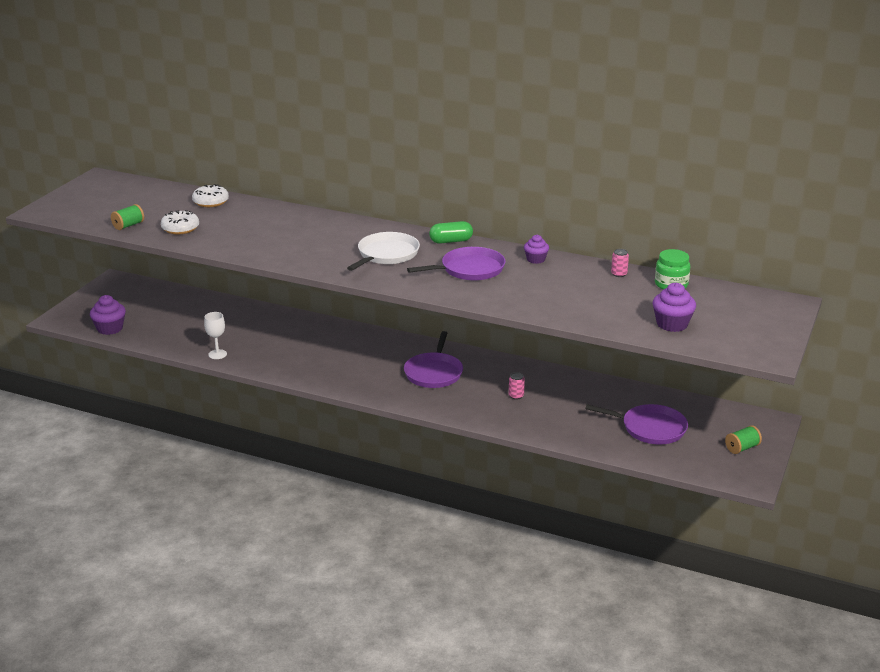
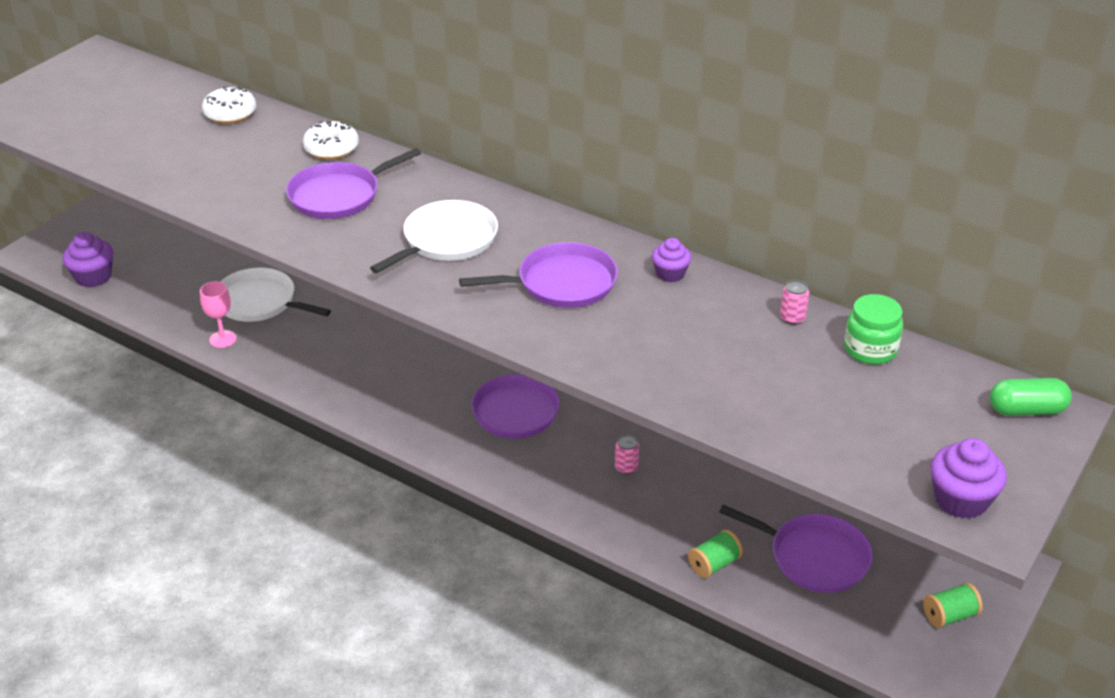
camera: 10 degrees right, 10 degrees up
green spool [111,204,144,230] -> green spool moved to [688,529,743,578]
white donut [161,210,199,234] -> white donut moved to [303,121,359,160]
white goblet [204,312,227,359] -> pink goblet [200,281,236,348]
green capsule [429,221,473,244] -> green capsule moved to [990,378,1072,416]
purple cupcake [653,283,696,332] -> purple cupcake moved to [931,438,1007,519]
none -> white pan [220,267,331,322]
none -> purple pan [286,148,421,219]

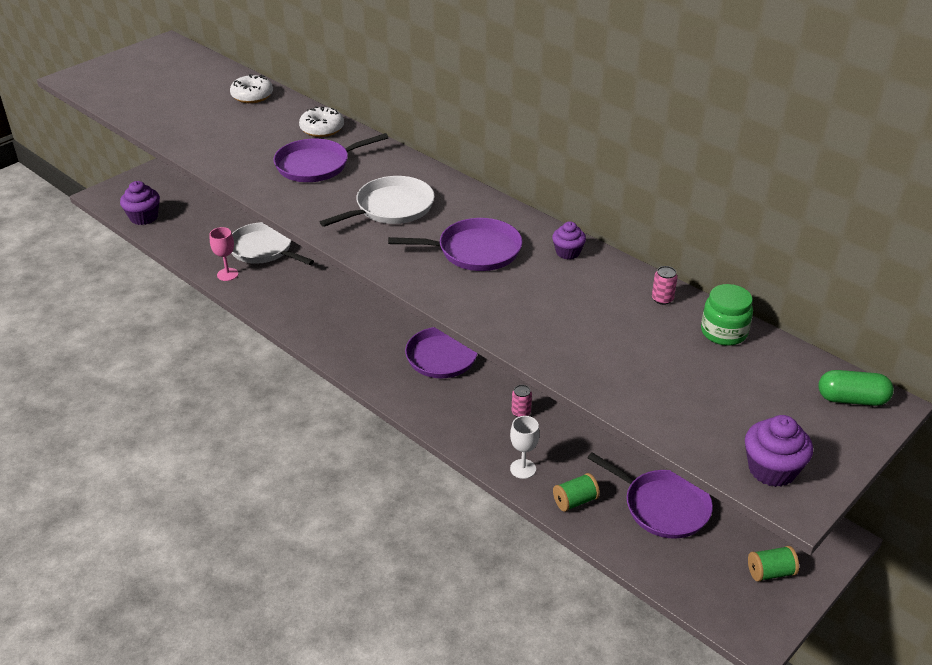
camera: 10 degrees right, 0 degrees up
none -> white goblet [510,416,540,479]

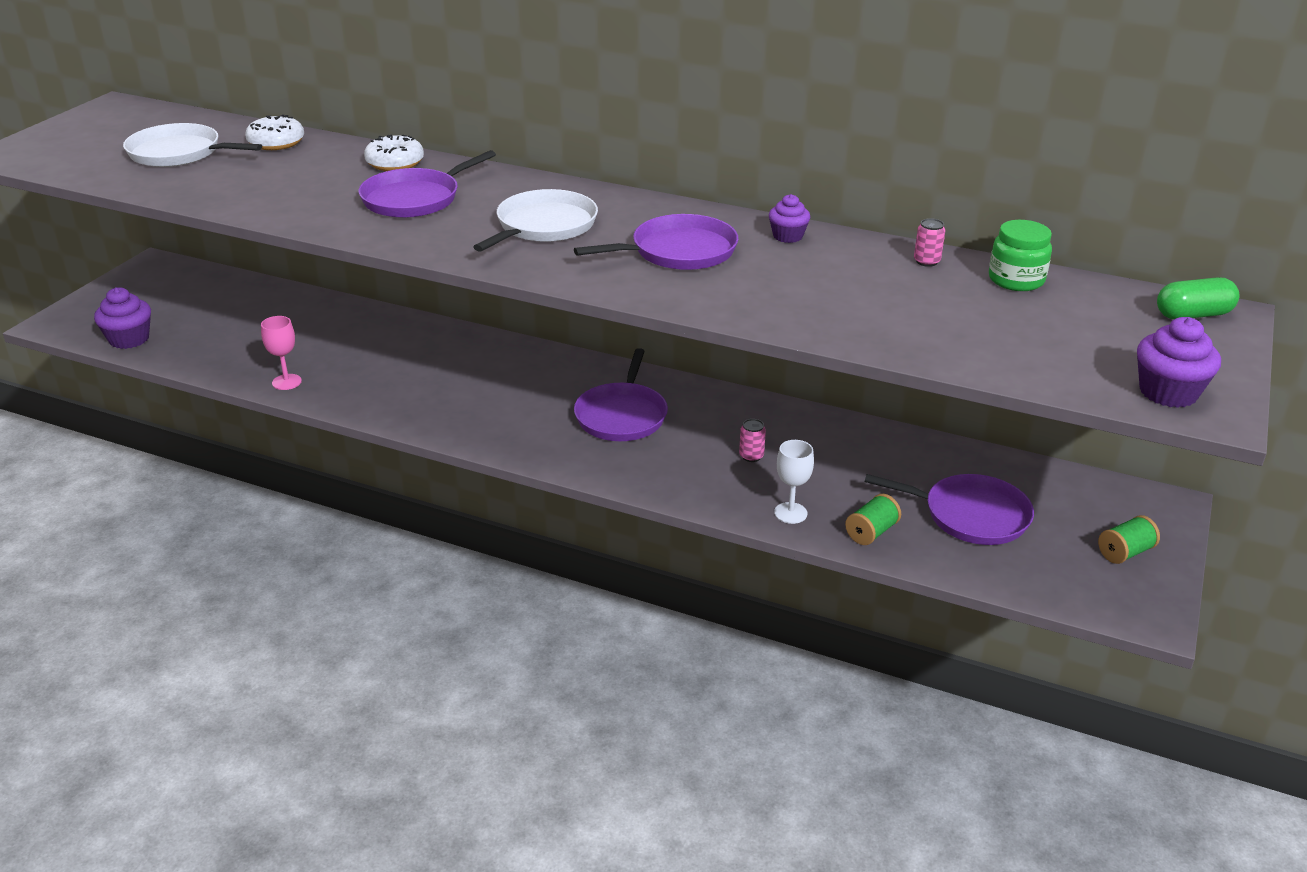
camera: 20 degrees left, 5 degrees down
white pan [232,222,314,265] -> white pan moved to [123,123,262,167]

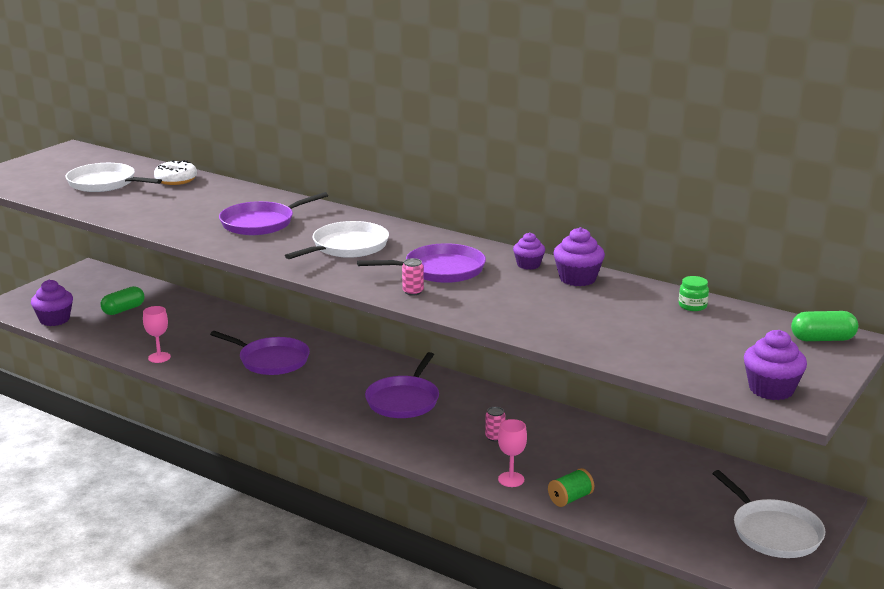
camera: 10 degrees right, 10 degrees down
white donut [364,135,424,171] -> none
white goblet [774,440,814,524] -> pink goblet [498,419,527,487]
purple pan [865,474,1034,545] -> purple pan moved to [210,331,310,375]
pink can [914,218,945,267] -> pink can moved to [402,258,424,296]
green jar [989,220,1052,291] -> green jar [679,276,709,311], size x0.65
green spool [1098,515,1160,564] -> white pan [712,470,825,558]
none -> green capsule [101,286,145,315]
none -> purple cupcake [553,227,605,286]

